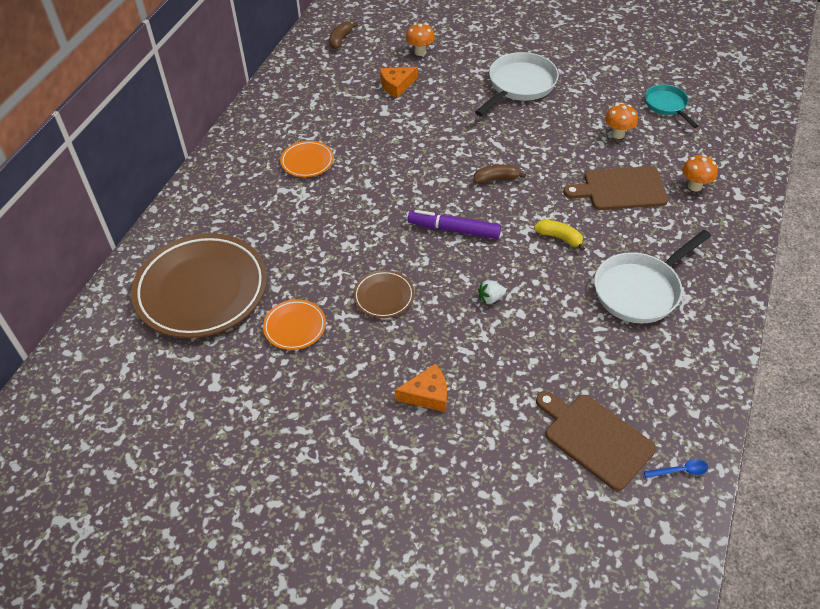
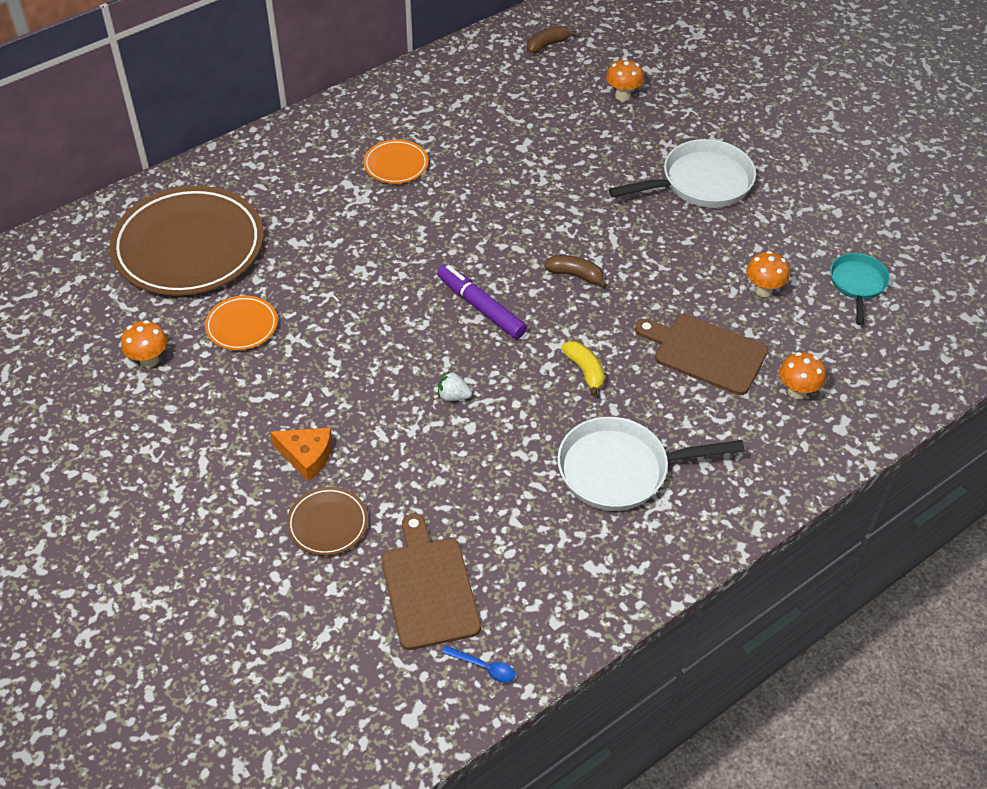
camera: 30 degrees right, 0 degrees up
brown plate [353,270,415,318] -> brown plate moved to [287,487,368,556]
orange cheese [380,67,418,98] -> none
none -> orange mushroom [121,320,167,368]

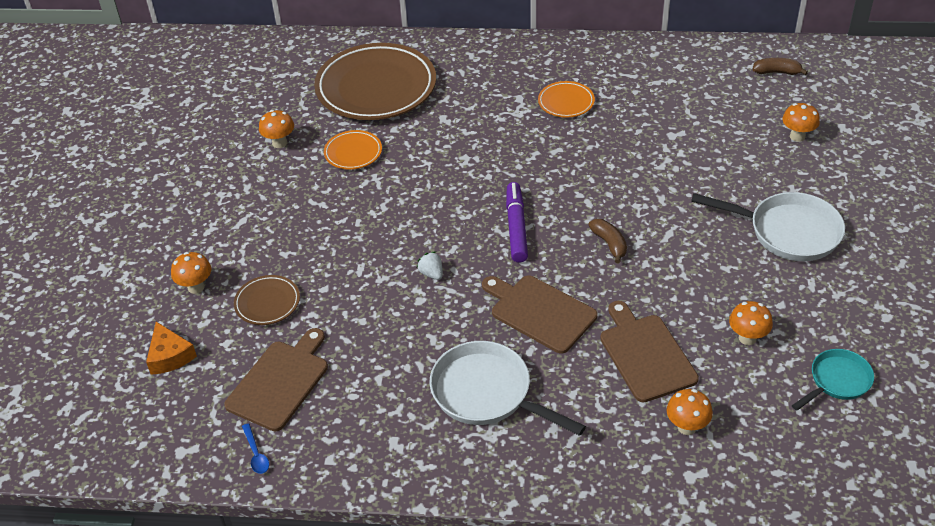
camera: 45 degrees right, 5 degrees down
orange cheese [270,428,332,482] -> orange cheese moved to [146,322,197,375]
yellow banana [561,341,605,396] -> brown cutting board [482,275,597,354]
none -> orange mushroom [171,252,211,294]

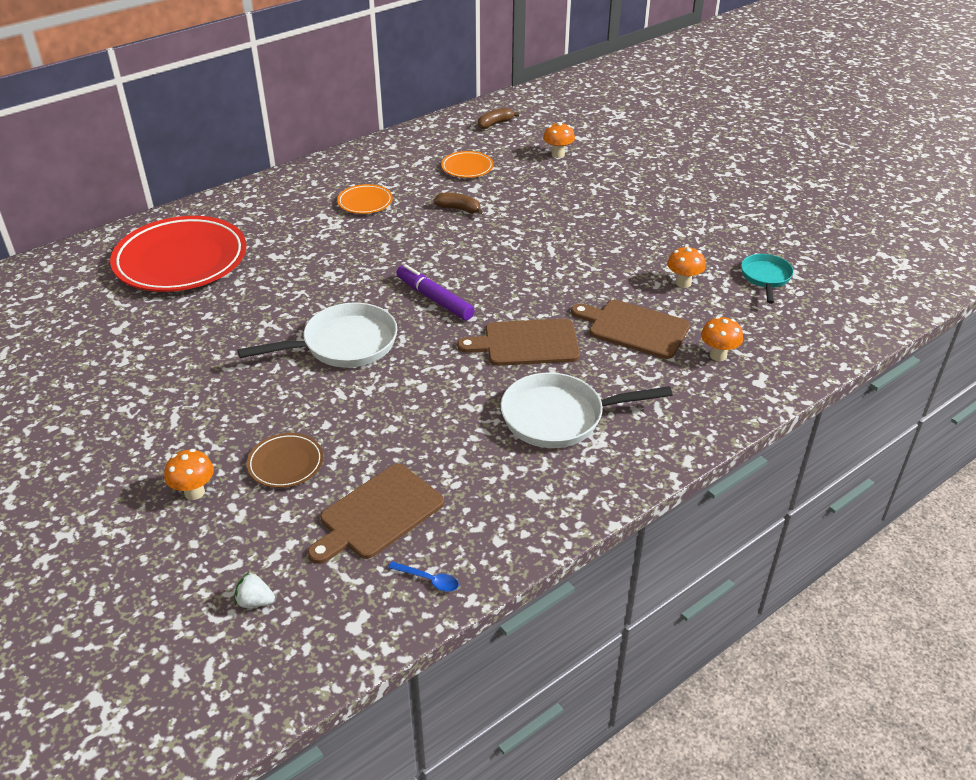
camera: 45 degrees left, 5 degrees down
orange cheese [146,322,197,375] -> none
brown cutting board [224,328,328,431] -> brown cutting board turned 120 degrees counterclockwise [308,464,444,564]
orange mushroom [259,110,294,148] -> none
brown plate [314,43,436,120] -> red plate [110,216,246,292]
orange plate [324,130,382,170] -> orange plate moved to [441,151,494,178]
white strawberry [417,252,443,280] -> white strawberry moved to [234,572,275,608]
brown banana [588,219,627,263] -> brown banana moved to [433,193,483,214]
white pan [691,192,845,261] -> white pan moved to [237,303,397,368]

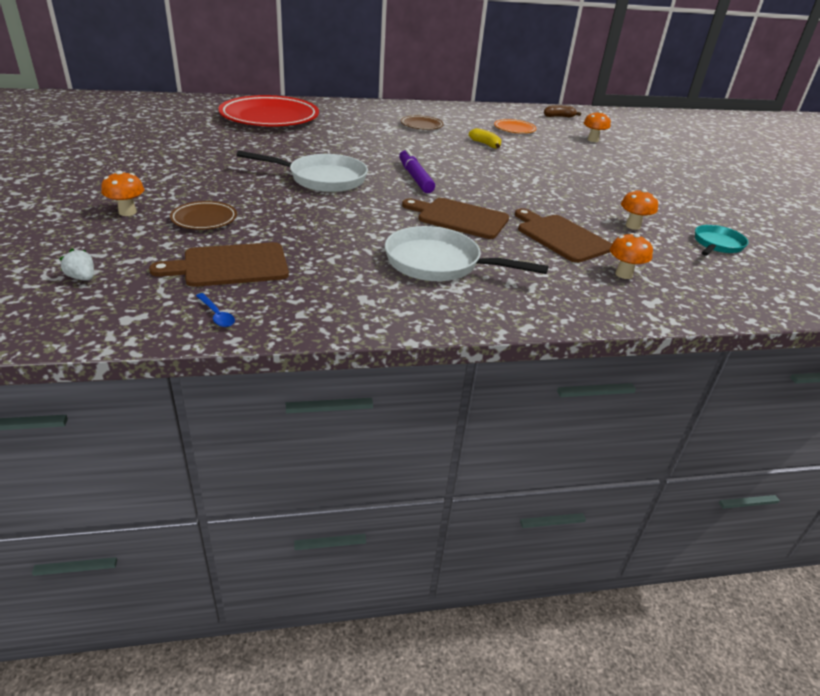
camera: 25 degrees right, 5 degrees down
orange plate [337,184,393,214] -> brown plate [401,115,444,130]
brown banana [433,193,483,214] -> yellow banana [469,128,501,149]

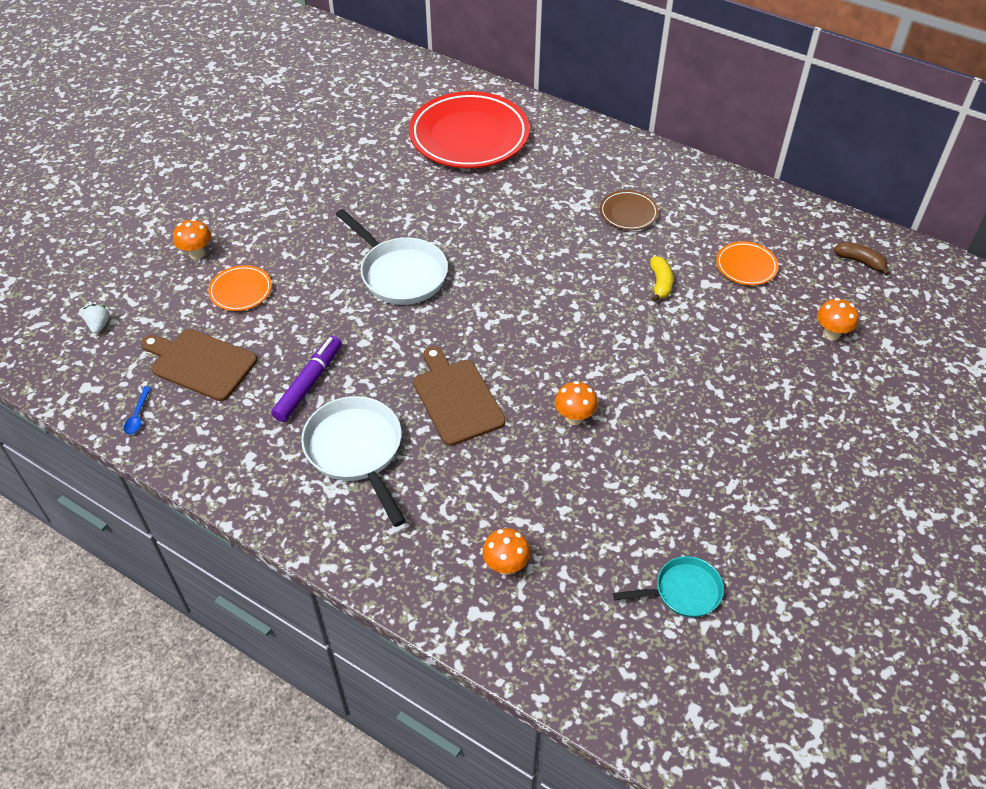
camera: 45 degrees right, 15 degrees up
brown plate [170,201,237,230] -> orange plate [208,265,272,311]
purple marker [399,148,435,193] -> purple marker moved to [271,336,342,422]
brown cutting board [515,208,612,263] -> none
orange mushroom [621,189,658,230] -> orange mushroom moved to [555,381,598,425]

